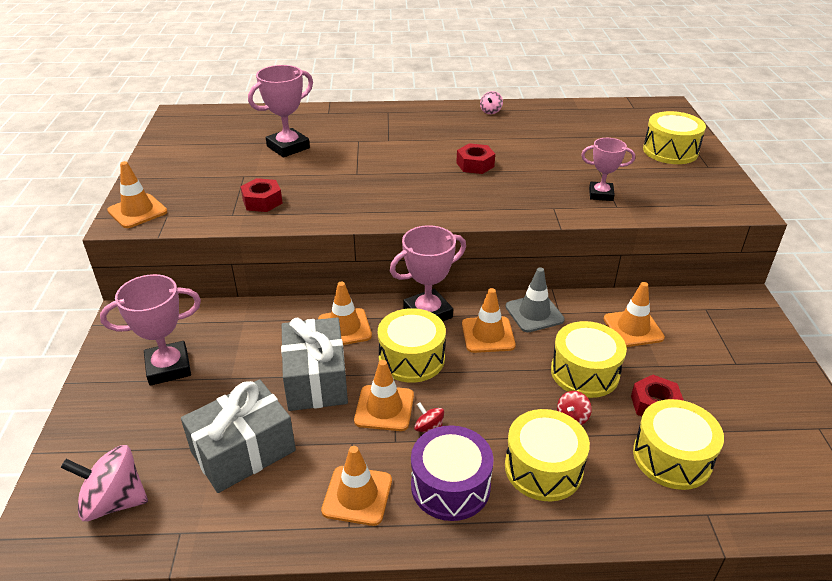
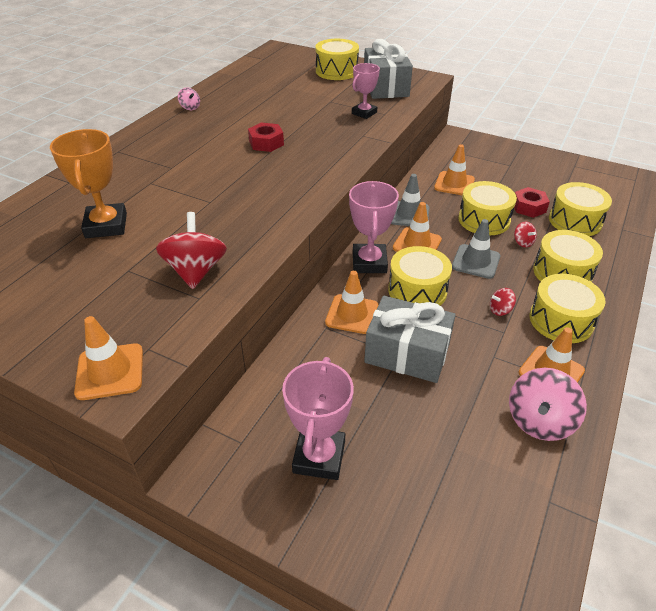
camera: 60 degrees left, 5 degrees up
pink spinning top [61,445,148,521] -> pink spinning top moved to [509,368,587,441]
grey gift [181,379,296,493] -> grey gift moved to [364,39,413,99]
red nut [240,178,283,212] -> red spinning top [156,212,227,289]
pink trophy [248,65,313,158] -> orange trophy [50,129,127,238]
orange traffic cone [354,360,414,431] -> none
purple drum [411,425,493,521] -> yellow drum [530,274,606,343]
none -> grey traffic cone [452,219,500,279]

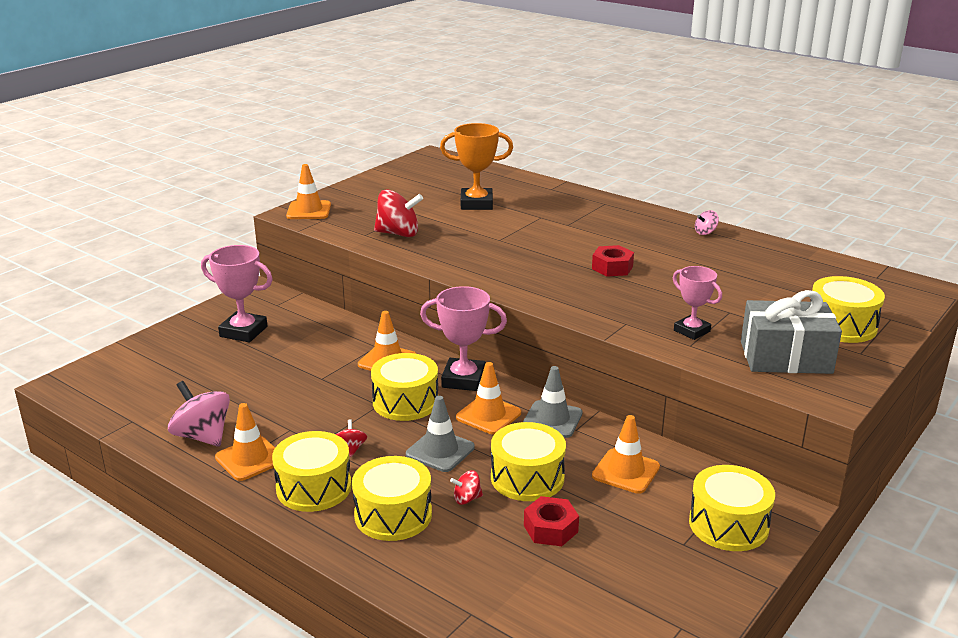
camera: 100 degrees right, 15 degrees down
grey gift [364,296,456,383] -> none
yellow drum [549,182,612,236] -> yellow drum moved to [689,465,775,551]

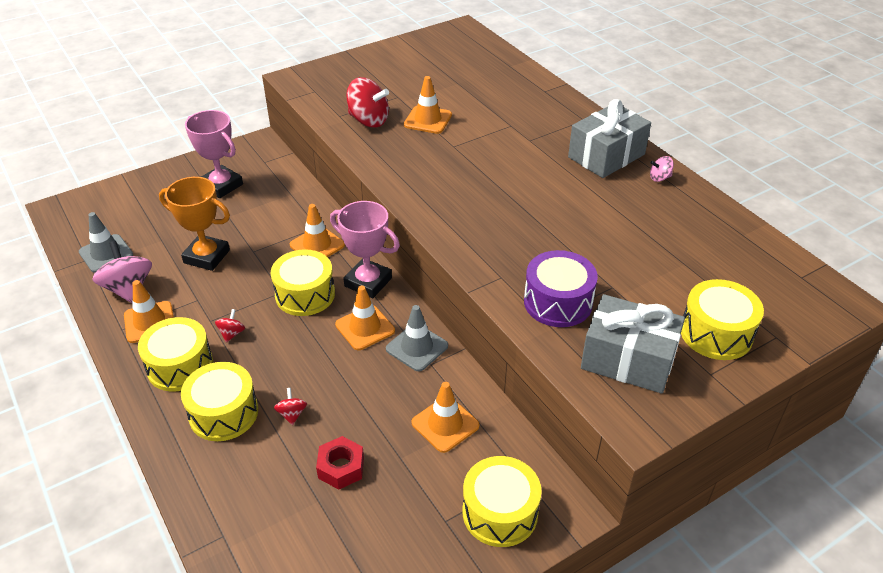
camera: 20 degrees right, 15 degrees up
orange traffic cone [286,164,331,219] -> orange traffic cone moved to [404,76,452,134]
grey traffic cone [406,396,475,472] -> grey traffic cone moved to [79,212,133,273]
orange trophy [440,123,513,210] -> orange trophy moved to [159,177,230,271]
red spinning top [450,470,483,505] -> red spinning top turned 75 degrees clockwise [274,388,307,425]
yellow drum [491,422,566,501] -> none
red nut [592,245,634,277] -> none
pink trophy [673,266,722,340] -> purple drum [524,250,598,327]
none -> grey gift [568,99,651,178]

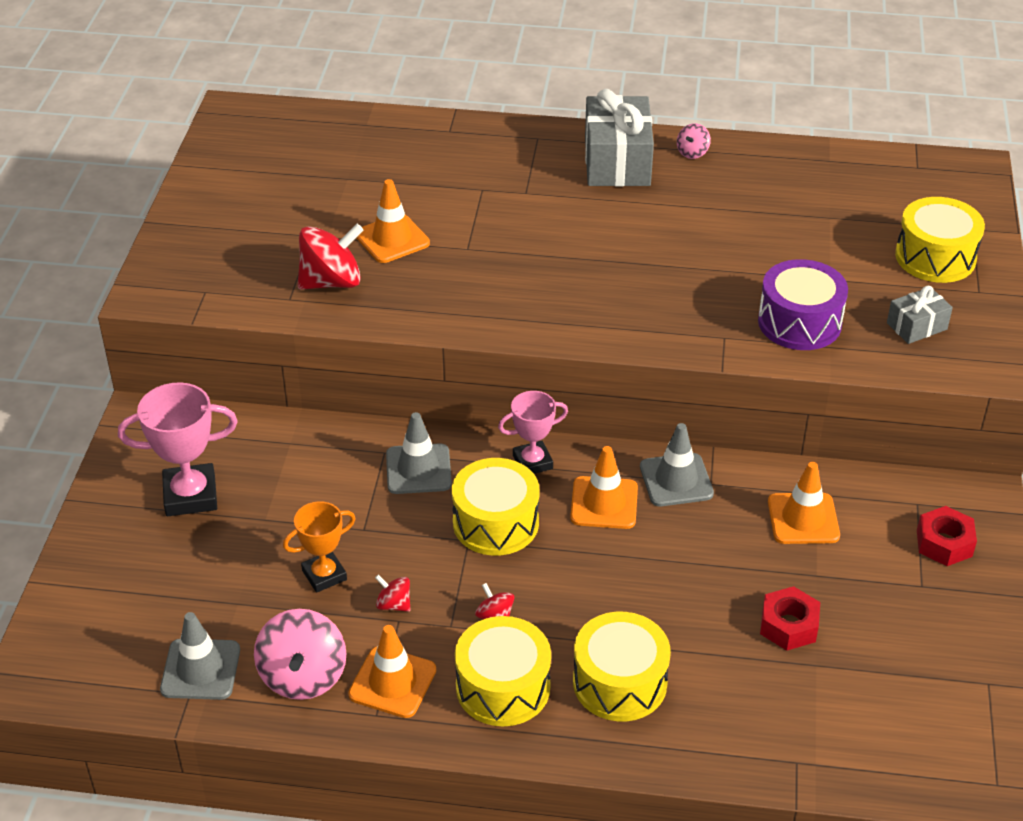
camera: 50 degrees left, 0 degrees up
pink spinning top [93,241,152,303] -> pink spinning top turned 105 degrees counterclockwise [254,609,347,700]
orange trophy [159,177,230,271] -> orange trophy [283,501,356,593], size x0.65
red spinning top [274,388,307,425] -> red spinning top moved to [375,574,411,612]
orange traffic cone [290,204,345,257] -> grey traffic cone [386,412,452,494]
pink trophy [330,201,400,298] -> pink trophy [498,391,568,474], size x0.65
yellow drum [463,456,542,547] -> red nut [917,506,977,566]
grey gift [581,294,685,394] -> grey gift [887,286,953,344], size x0.52

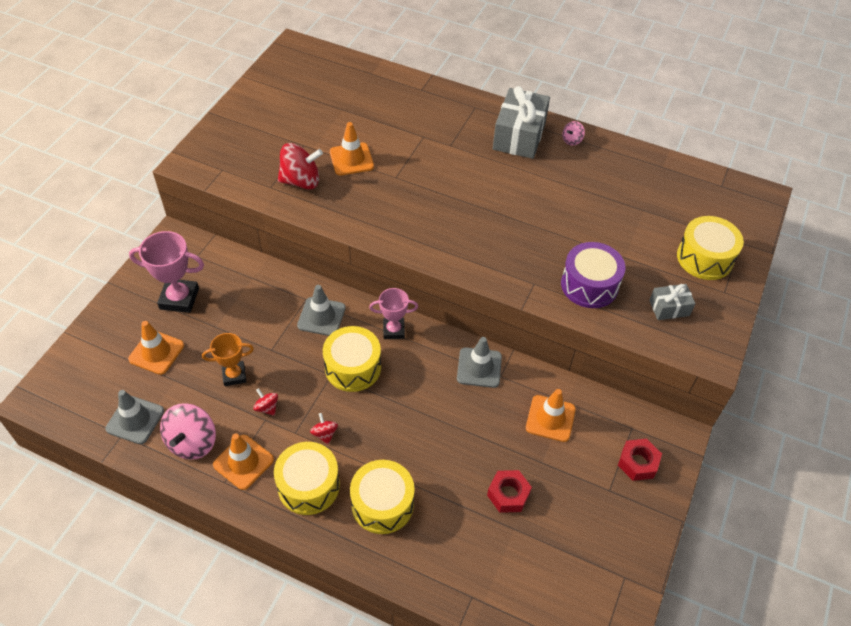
camera: 15 degrees right, 10 degrees up
orange traffic cone [570,446,638,529] -> orange traffic cone moved to [128,321,184,375]

